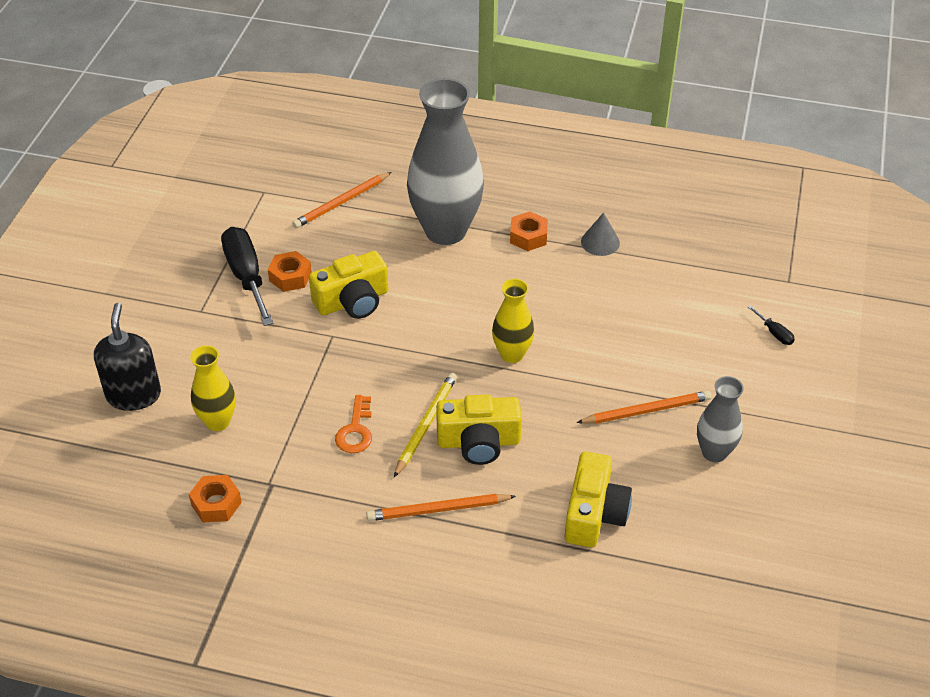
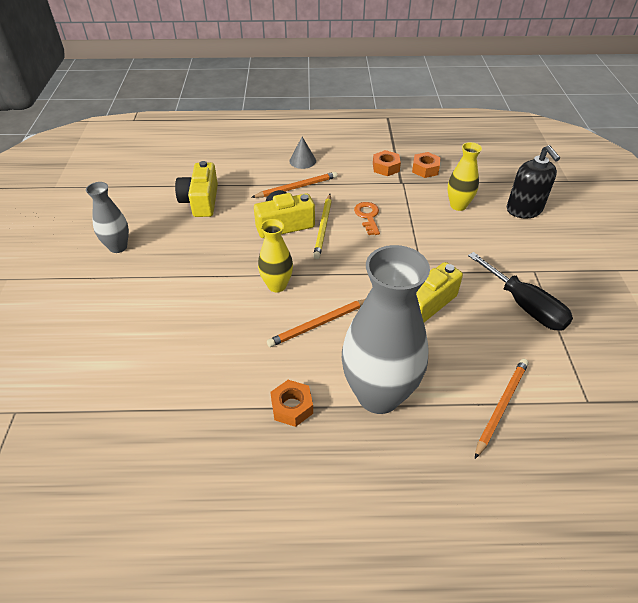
camera: 165 degrees right, 0 degrees up
orange nut [268,251,312,292] -> orange nut moved to [373,150,401,176]
orange pencil [576,391,712,424] -> orange pencil moved to [267,299,365,347]
grey cone [581,212,620,256] -> grey cone moved to [289,137,316,169]
black screwdriver [748,305,795,345] -> none

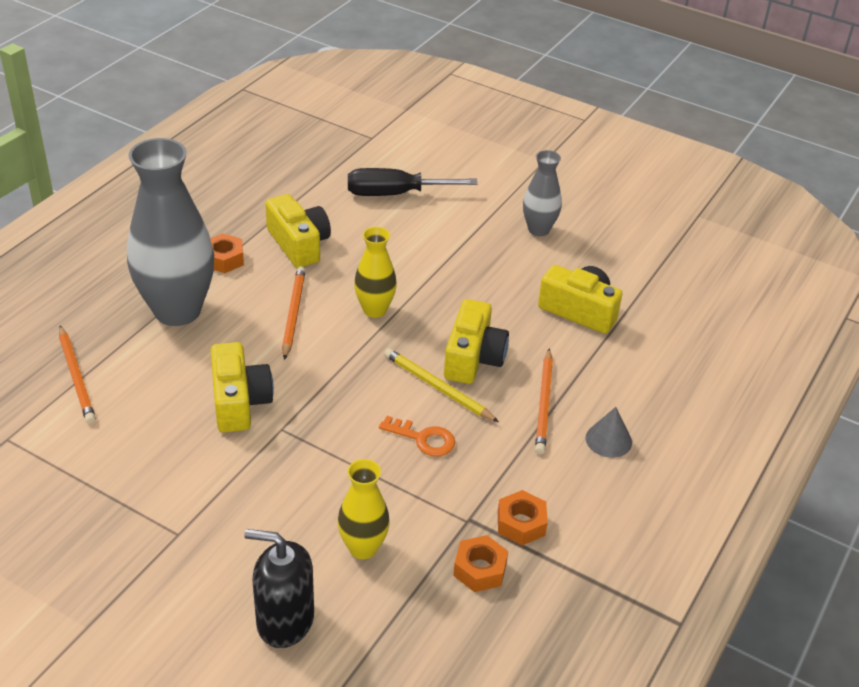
camera: 120 degrees right, 5 degrees down
black screwdriver [468,252,573,331] -> black screwdriver moved to [348,168,478,196]
none -> yellow camera [265,194,331,268]

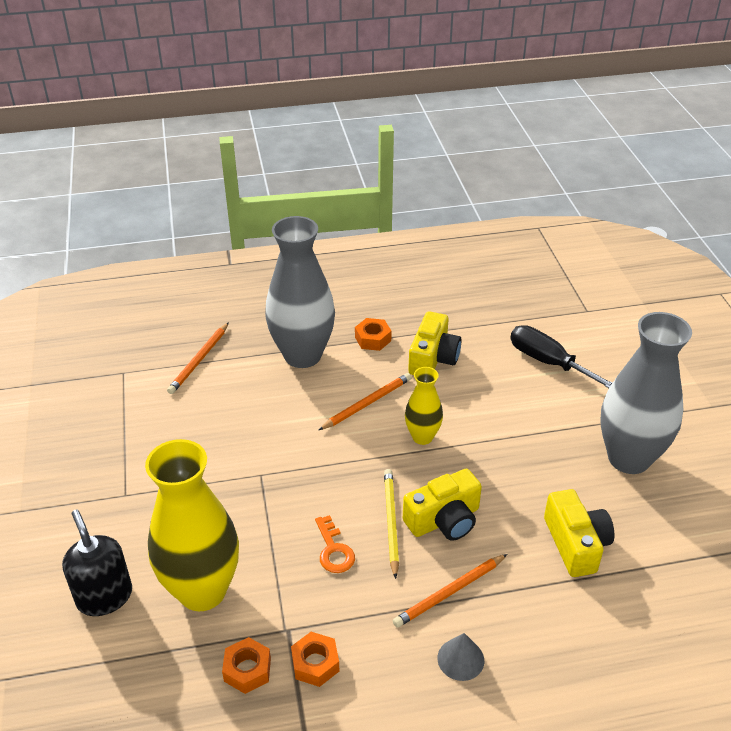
camera: 50 degrees right, 0 degrees up
yellow camera [211,342,274,433] -> none
yellow vase [338,459,390,559] -> yellow vase [145,439,239,611], size x1.96
grey vase [523,150,562,236] -> grey vase [601,312,692,474], size x1.96

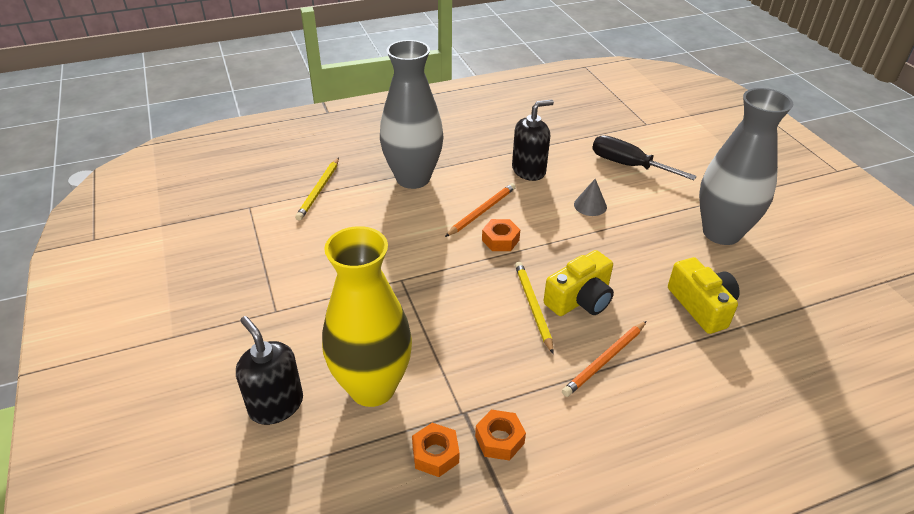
camera: 10 degrees left, 0 degrees up
orange pencil [167,322,229,394] -> yellow pencil [295,157,339,221]
orange key [315,515,355,573] -> none
orange nut [355,318,392,351] -> orange nut moved to [482,219,520,251]
yellow vase [405,367,443,445] -> none
yellow camera [408,311,462,375] -> black soap dispenser [512,100,554,181]
grey cone [437,633,484,681] -> grey cone moved to [574,179,607,216]

